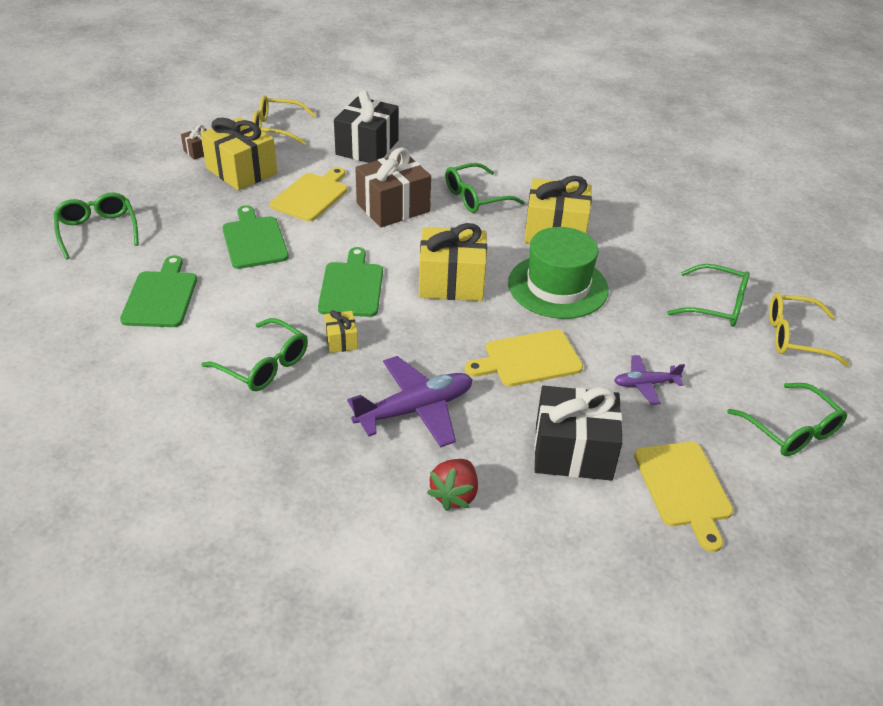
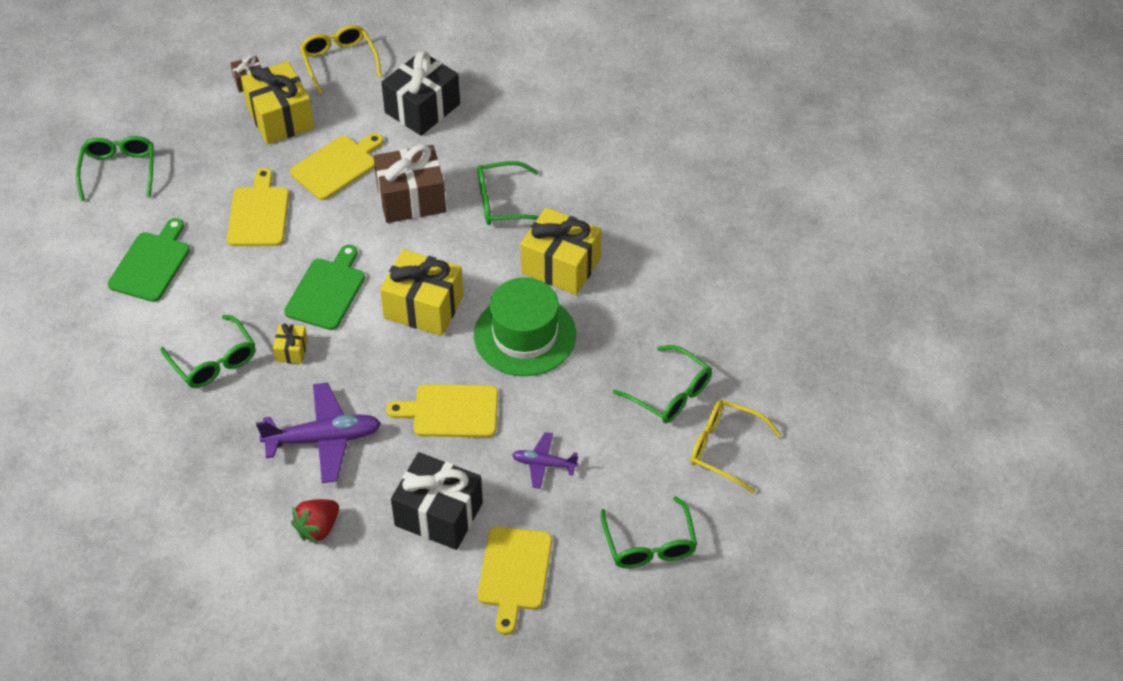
camera: 20 degrees right, 10 degrees up
green cutting board [222,205,289,269] -> yellow cutting board [227,168,289,246]
yellow glasses [252,96,316,145] -> yellow glasses turned 45 degrees clockwise [300,25,382,94]

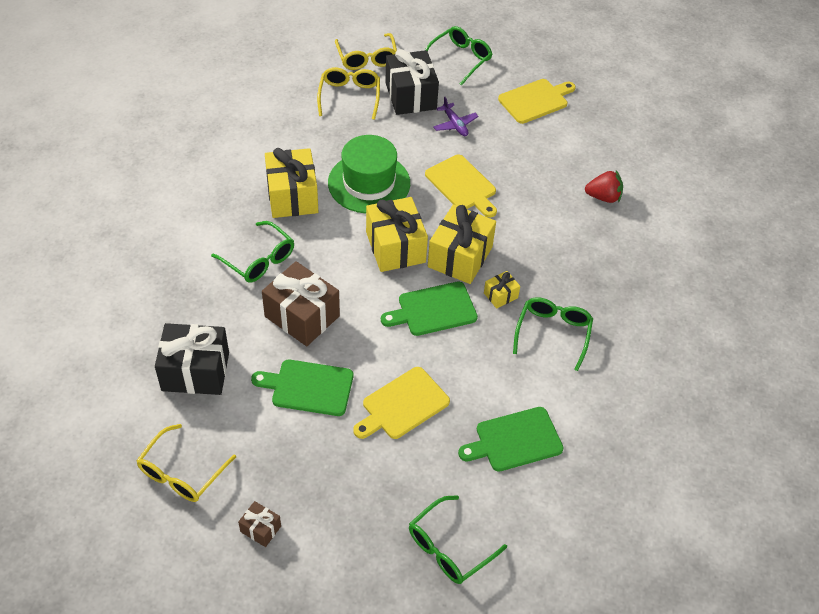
camera: 130 degrees left, 0 degrees up
yellow gift [241,61,315,145] -> yellow gift moved to [428,204,496,284]
purple plane [256,382,381,483] -> none
yellow cutting board [290,133,384,200] -> green cutting board [251,360,353,416]
black gift [391,452,483,550] -> black gift moved to [385,49,439,115]
green glasses [613,345,712,423] -> yellow glasses [317,67,380,120]

